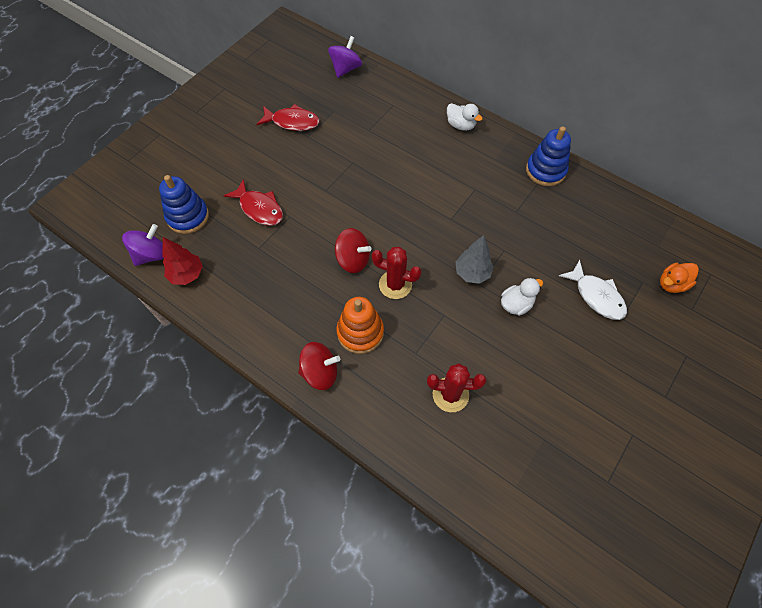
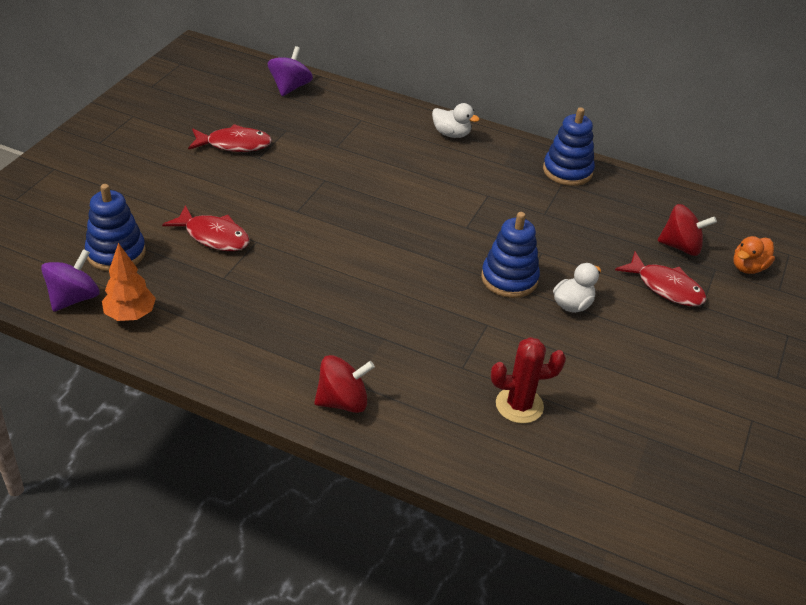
camera: 15 degrees left, 20 degrees down
red tree [162,237,203,285] -> orange tree [102,243,156,321]
red spinning top [335,228,371,273] -> red spinning top moved to [658,204,717,256]
orange stacking toy [336,297,384,354] -> none
red cactus [372,247,422,299] -> none
grey tree [455,235,494,284] -> blue stacking toy [481,212,540,298]
white fish [559,260,627,320] -> red fish [615,252,707,306]

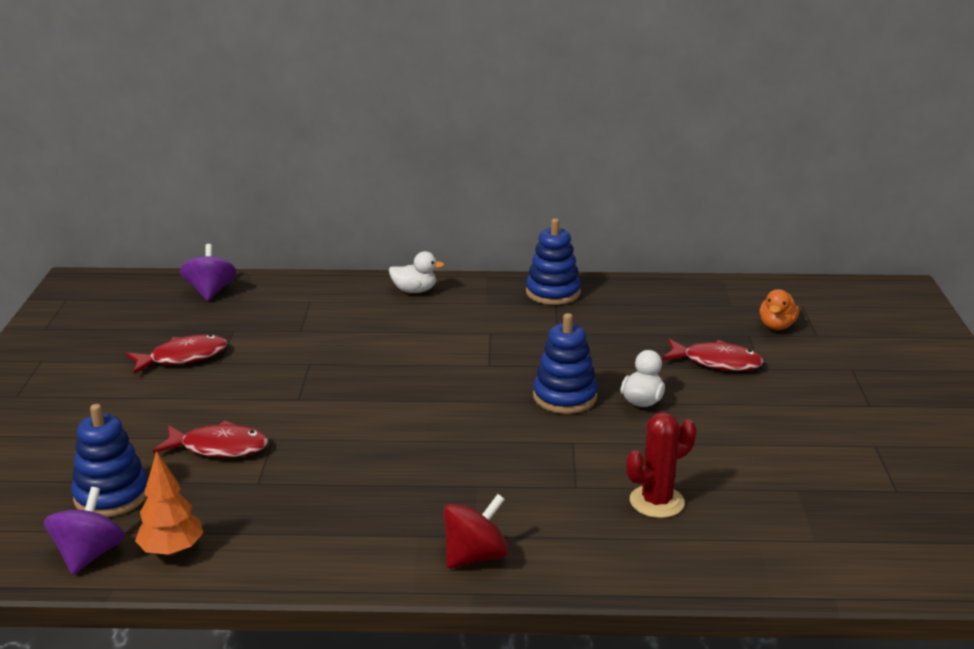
camera: 20 degrees left, 15 degrees down
red spinning top [658,204,717,256] -> none

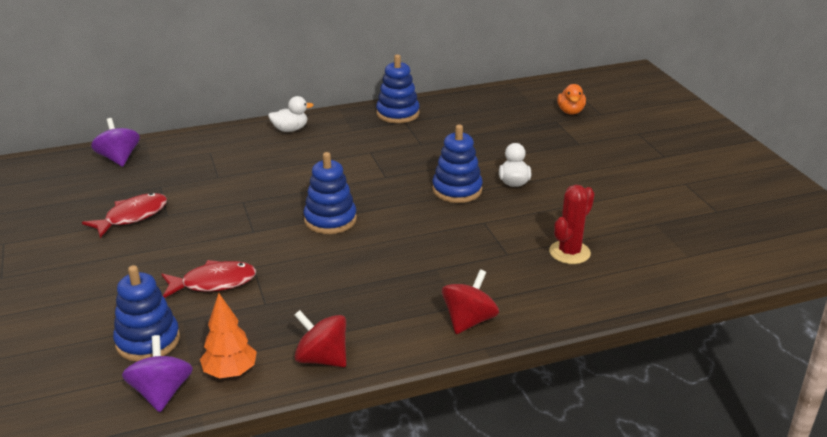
camera: 20 degrees left, 5 degrees up
red fish [662,339,764,371] -> none
none -> red spinning top [294,310,346,367]
none -> blue stacking toy [303,152,357,234]

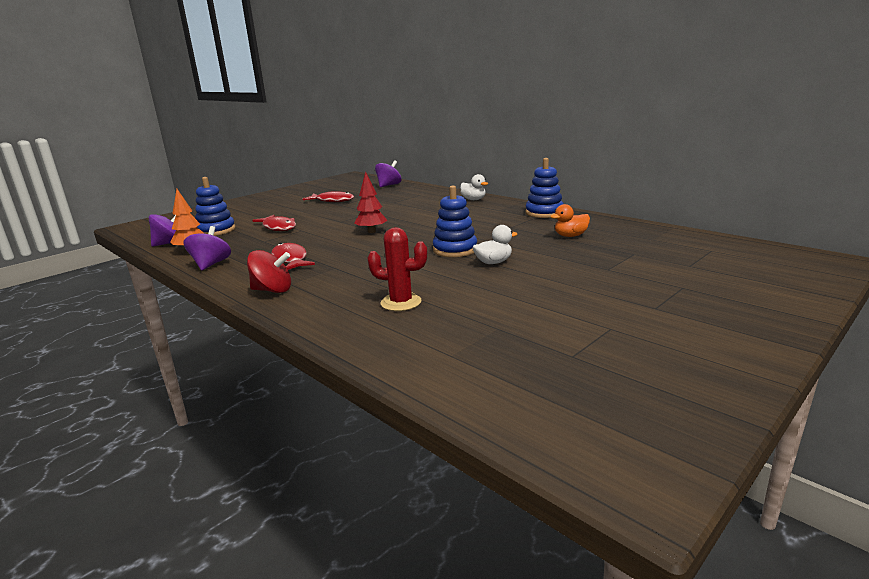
camera: 65 degrees right, 10 degrees down
red spinning top [294,310,346,367] -> purple spinning top [183,226,231,270]
blue stacking toy [303,152,357,234] -> red tree [354,171,388,233]
orange duck [557,84,586,115] -> orange duck moved to [550,204,590,237]
none -> red fish [271,243,315,270]

